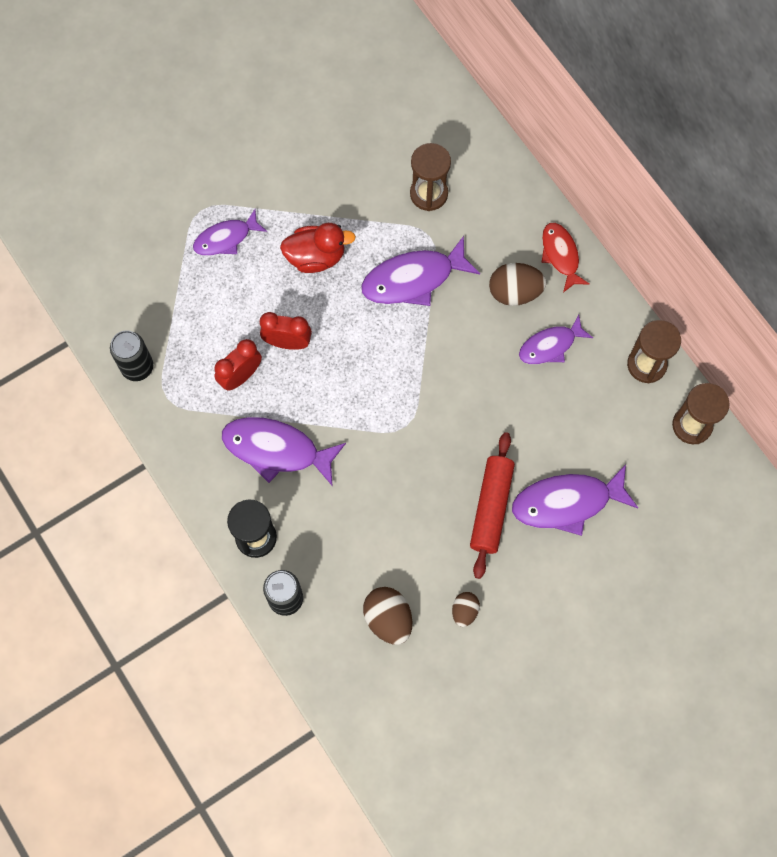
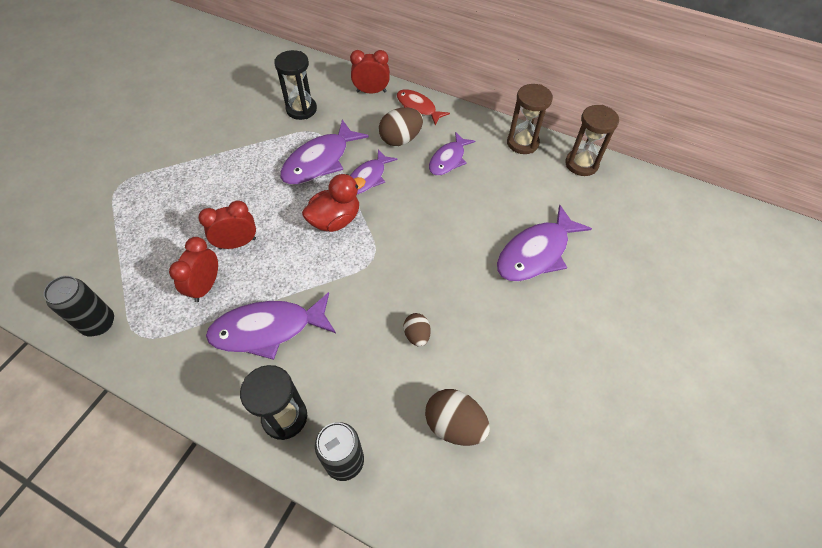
camera: 30 degrees left, 15 degrees down
purple fish [193,209,267,256] -> purple fish moved to [350,149,398,194]
red duck [280,223,356,273] -> red duck moved to [302,174,366,232]
brown hourglass [410,143,451,211] -> black hourglass [274,50,317,120]
brown egg [452,592,480,627] -> brown egg moved to [404,313,431,347]
red rolling pin [470,432,515,579] -> none
none -> red clock [350,50,390,94]

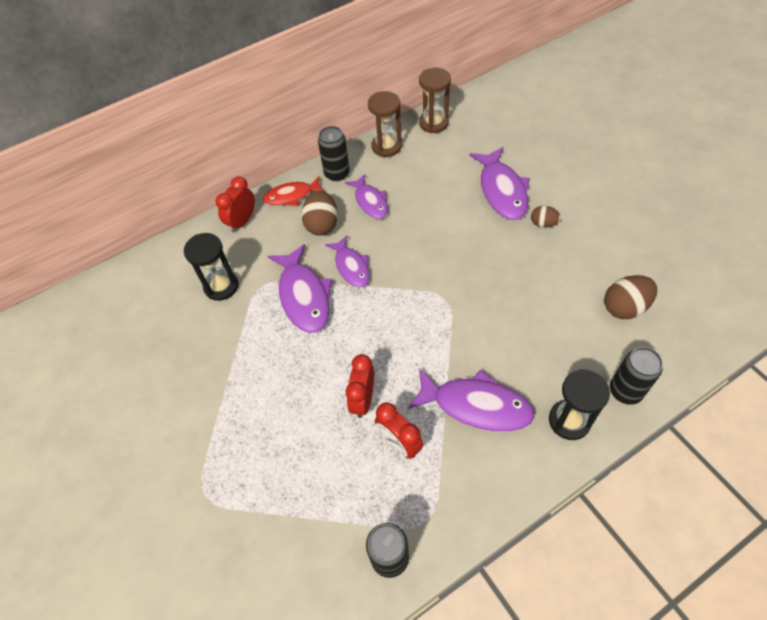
camera: 55 degrees left, 0 degrees up
purple fish [206,292,336,360] -> purple fish turned 90 degrees counterclockwise [407,368,535,432]
red duck [302,174,366,232] -> none
brown egg [404,313,431,347] -> brown egg moved to [531,206,561,228]
none -> black can [318,126,350,181]

